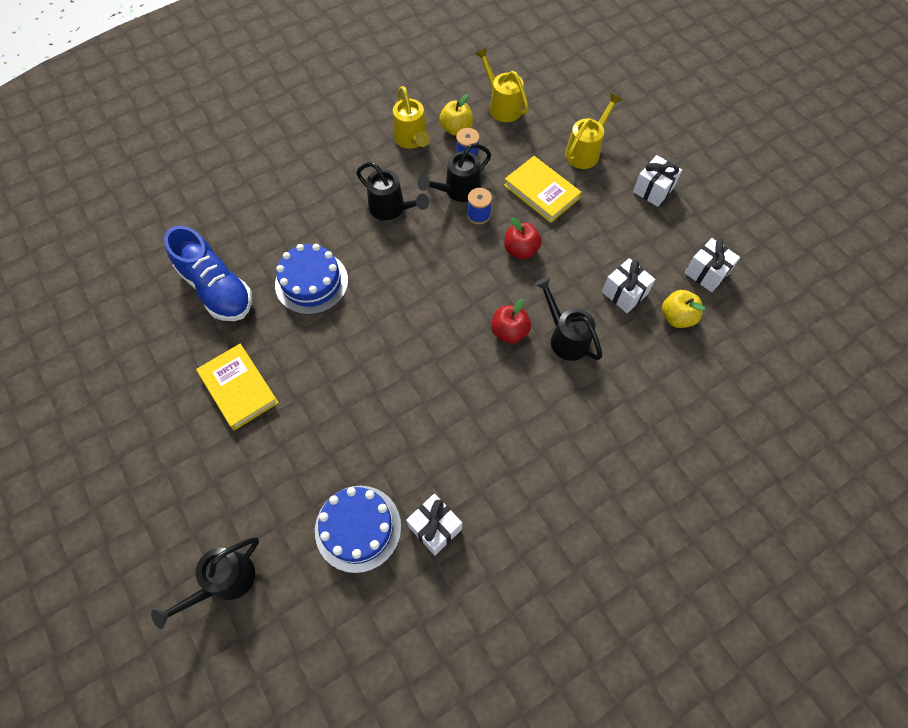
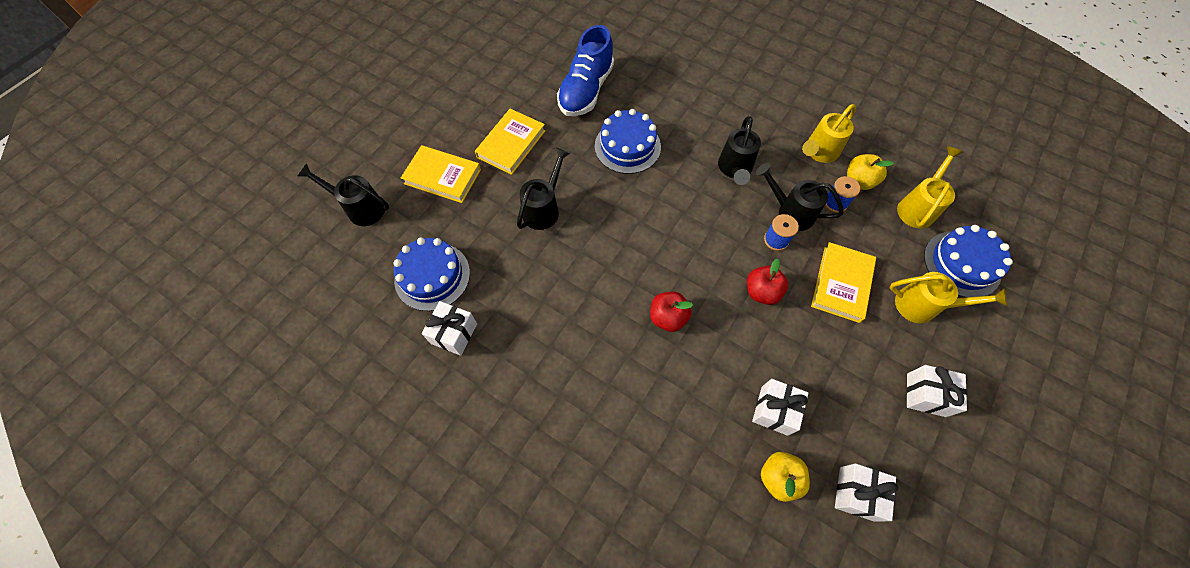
camera: 65 degrees right, 0 degrees up
black watering can [535,277,602,361] -> black watering can moved to [517,148,570,230]
none -> yellow book [401,145,481,203]
none -> blue cake [924,225,1013,298]

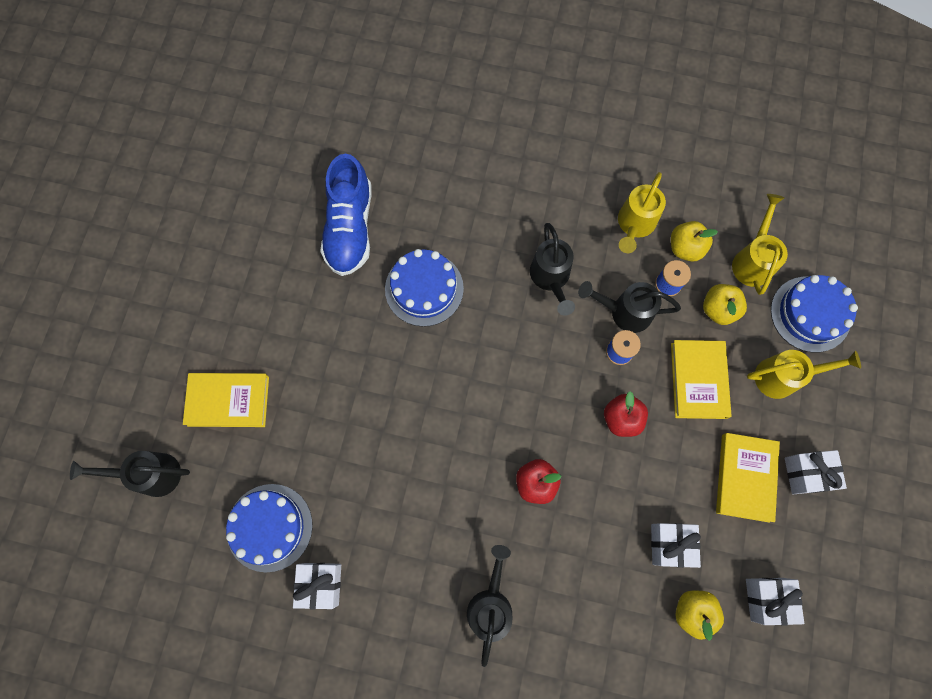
camera: 20 degrees left, 10 degrees up
yellow book [475,109,545,175] -> yellow book moved to [716,433,780,523]
black watering can [517,148,570,230] -> black watering can moved to [467,545,512,667]
none -> yellow apple [703,284,747,325]

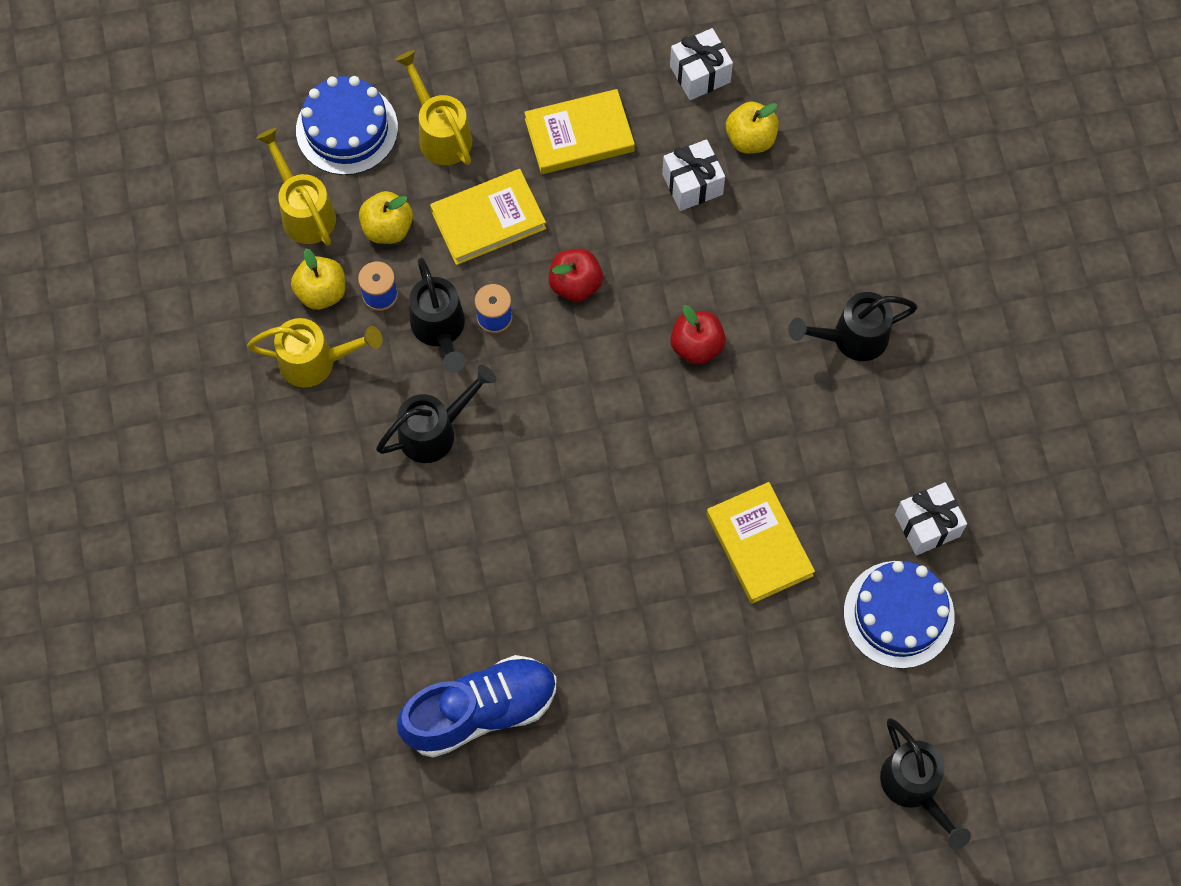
camera: 115 degrees left, 5 degrees down
yellow book [183,373,269,427] -> yellow book moved to [706,482,815,604]
blue cake [385,249,464,327] -> none
yellow watering can [732,194,788,295] -> yellow watering can turned 75 degrees clockwise [256,128,336,246]
white gift [785,450,847,494] -> none

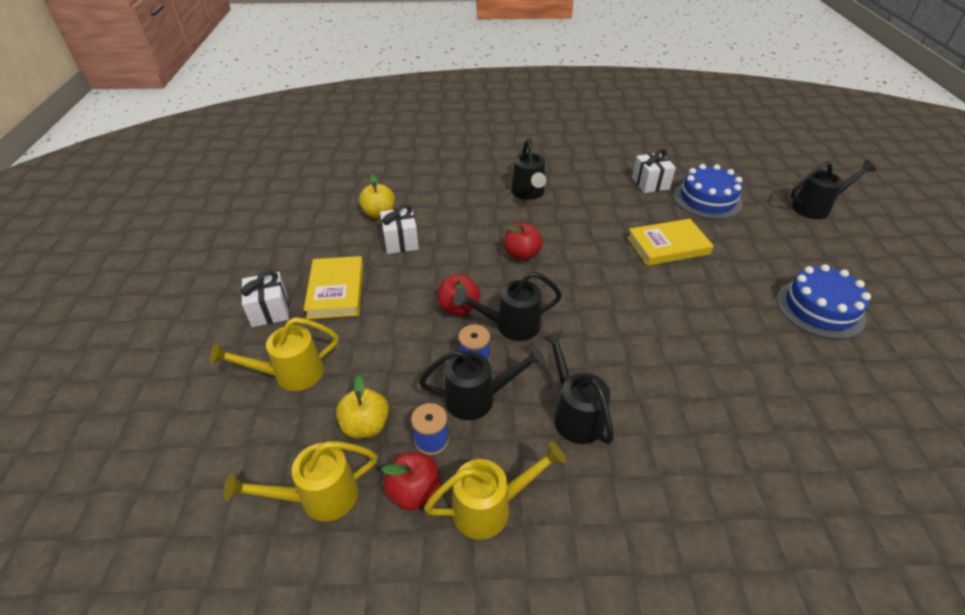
camera: 80 degrees left, 25 degrees down
yellow watering can [247,318,382,388] -> yellow watering can turned 60 degrees clockwise [424,441,566,539]
yellow apple [291,248,345,310] -> red apple [382,452,441,511]
blue cake [296,76,398,175] -> blue cake moved to [777,264,871,339]
blue shoe [397,655,556,758] -> none
yellow book [430,169,546,265] -> none
white gift [670,28,733,100] -> white gift moved to [241,271,289,327]
none -> black watering can [454,271,562,341]

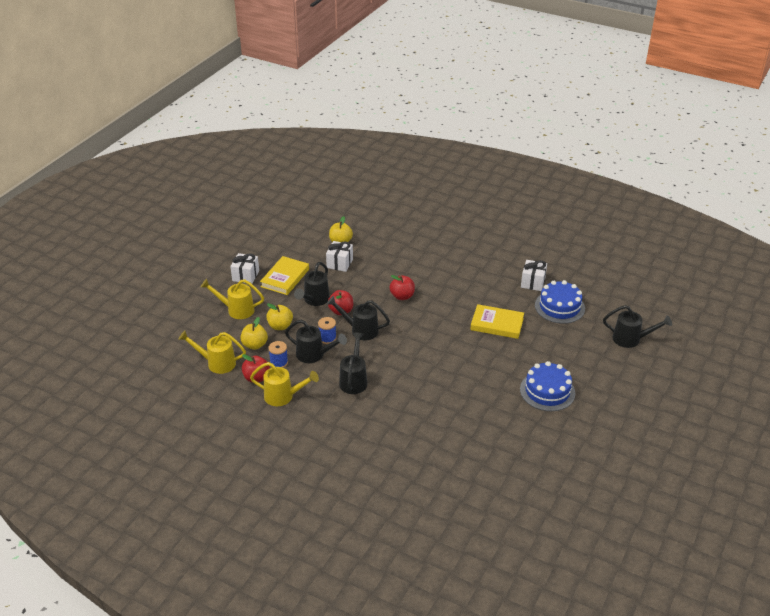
camera: 30 degrees right, 5 degrees down
black watering can [511,138,546,200] -> black watering can moved to [294,262,330,306]
none -> yellow apple [266,303,293,330]

